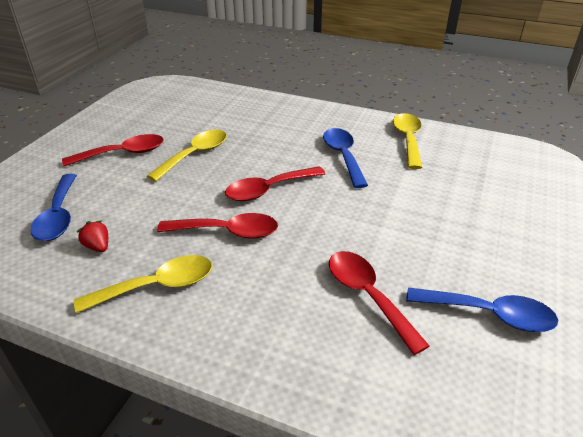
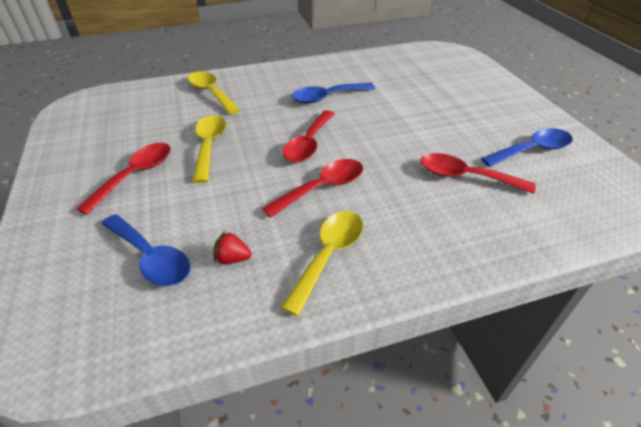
camera: 40 degrees left, 5 degrees up
blue spoon [323,128,368,188] -> blue spoon turned 60 degrees counterclockwise [291,83,375,103]
yellow spoon [393,113,422,169] -> yellow spoon moved to [188,71,240,114]

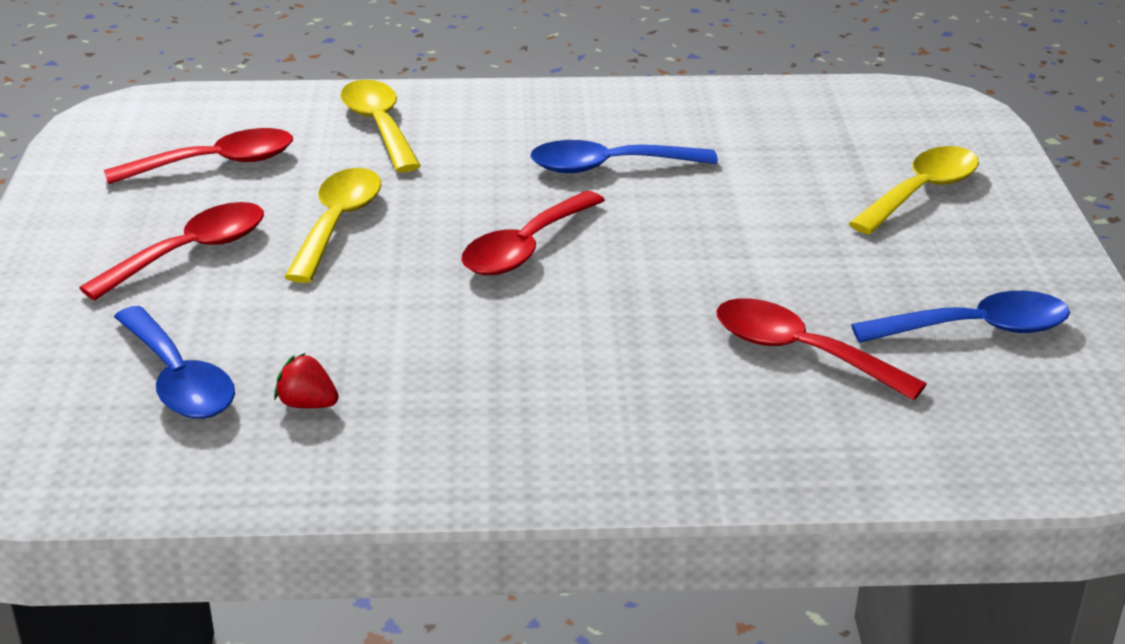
camera: 15 degrees right, 10 degrees down
red spoon [262,159,363,218] -> red spoon moved to [104,128,293,184]
yellow spoon [281,211,363,316] -> yellow spoon moved to [849,146,979,234]

